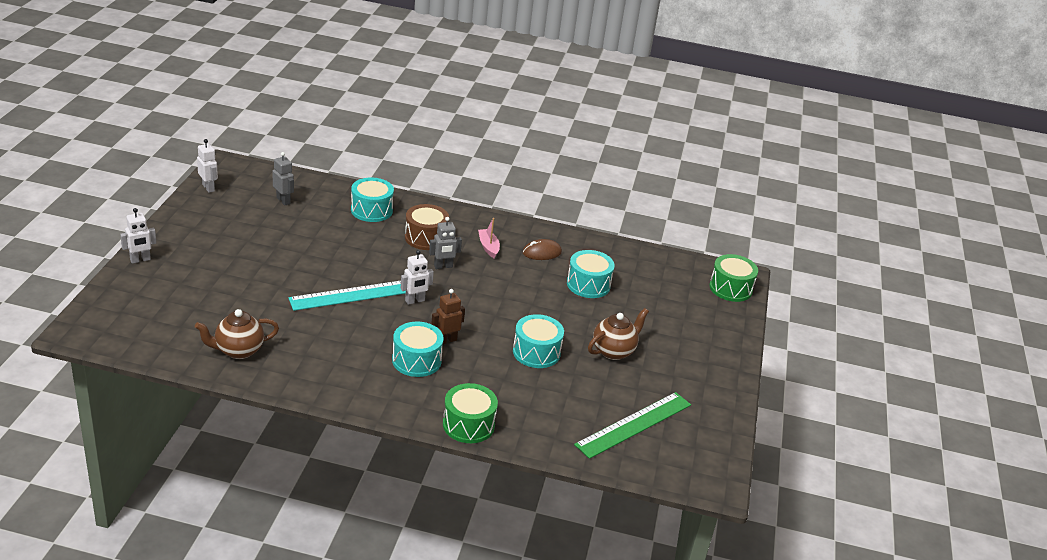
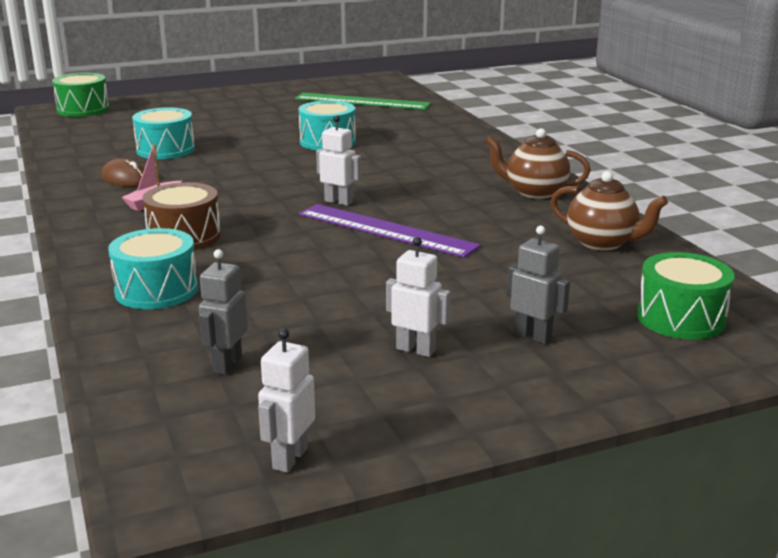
camera: 120 degrees left, 10 degrees down
white robot [120,208,156,264] -> white robot moved to [386,237,451,357]
turquoise ruler [289,281,406,311] -> purple ruler [299,204,481,258]
turquoise drum [392,322,444,377] -> none
grey robot [429,217,462,269] -> grey robot moved to [507,226,570,344]
brown robot [431,289,465,344] -> none
green drum [443,383,498,443] -> green drum moved to [637,252,735,340]
brown teapot [588,308,649,360] -> brown teapot moved to [485,128,591,199]

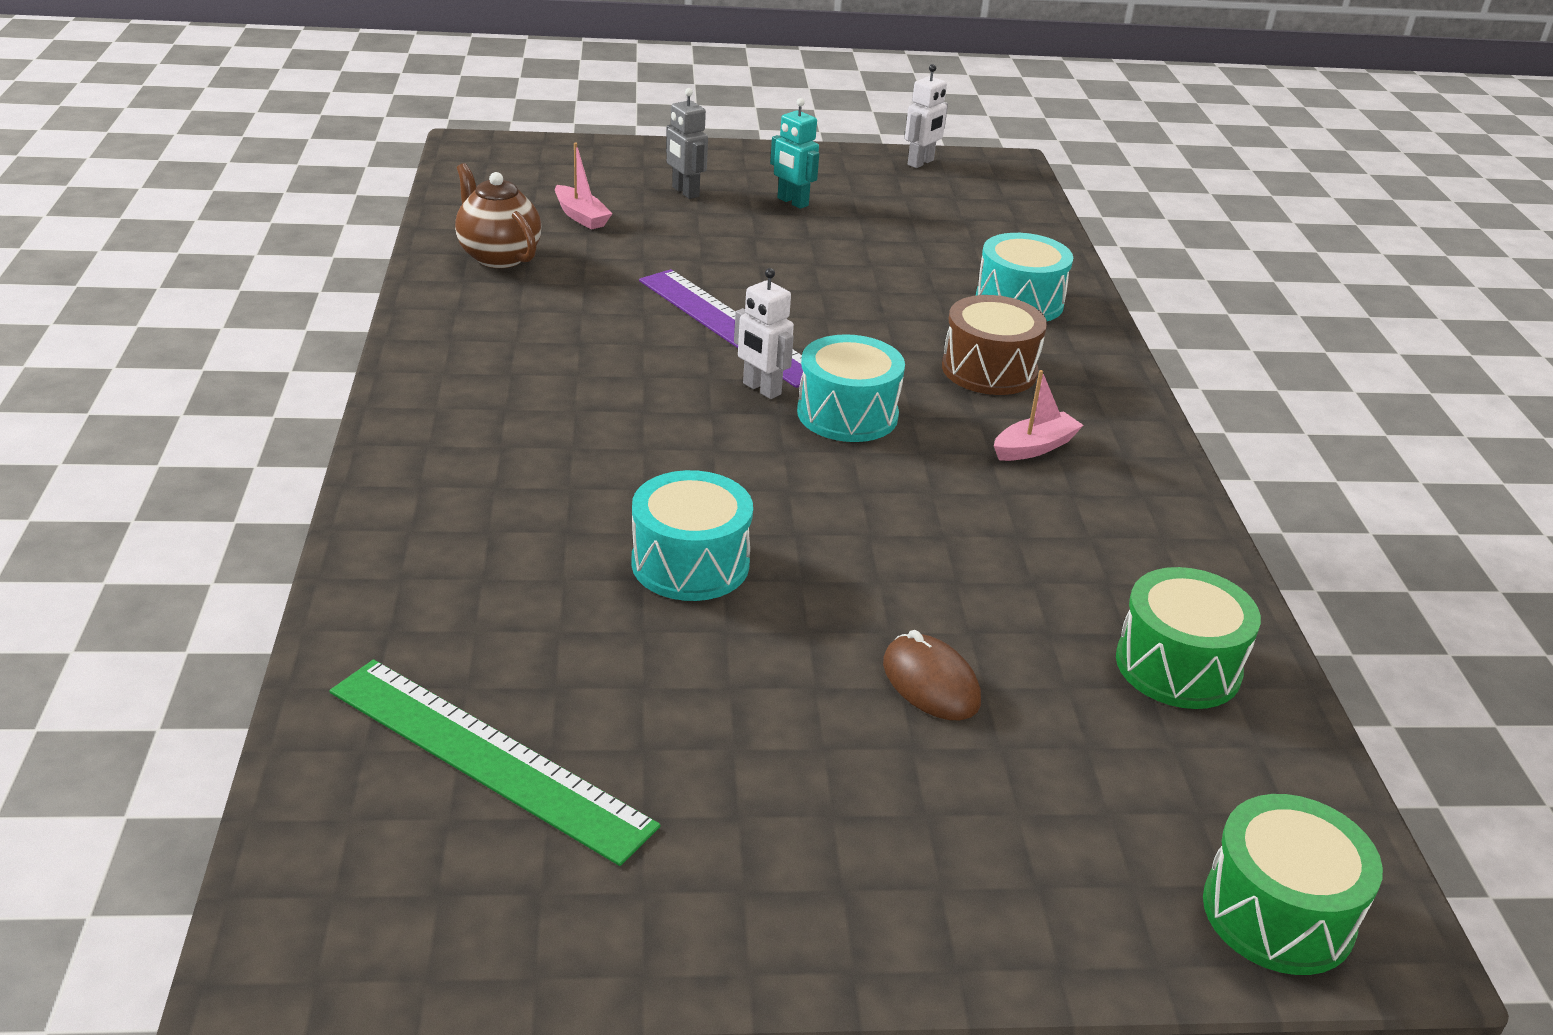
camera: 165 degrees left, 10 degrees up
brown mouse [101,158,145,187] -> brown mouse moved to [883,630,981,720]
turquoise drum [132,107,195,159] -> turquoise drum moved to [797,334,905,442]
grey robot [199,249,248,375] -> none
white robot [386,237,451,357] -> turquoise robot [770,98,819,209]
brown teapot [485,128,591,199] -> none
green drum [637,252,735,340] -> green drum moved to [1116,567,1261,709]
none -> pink boat [555,142,613,230]

